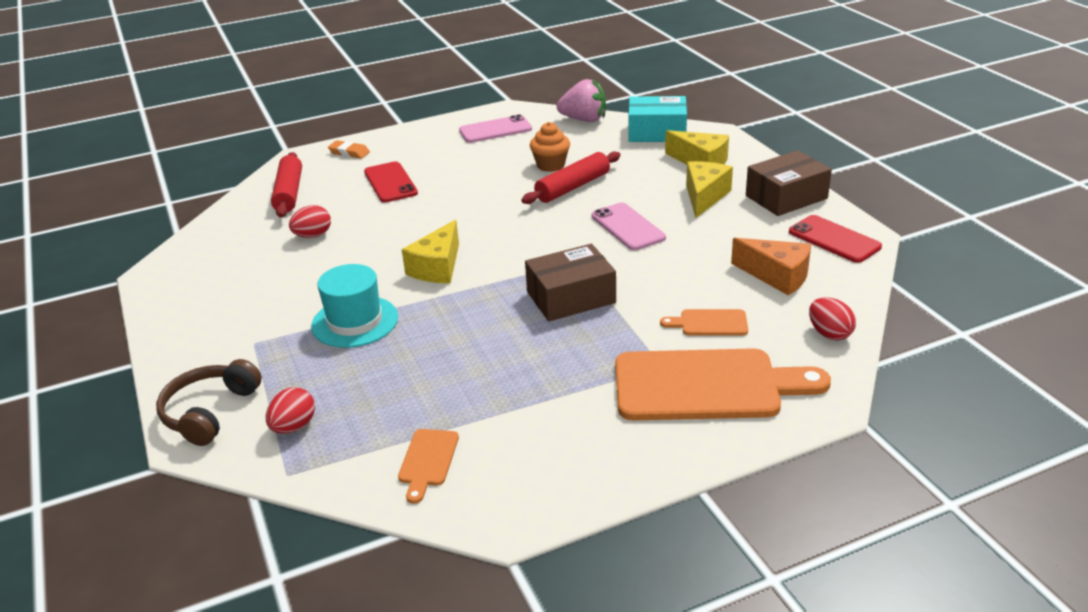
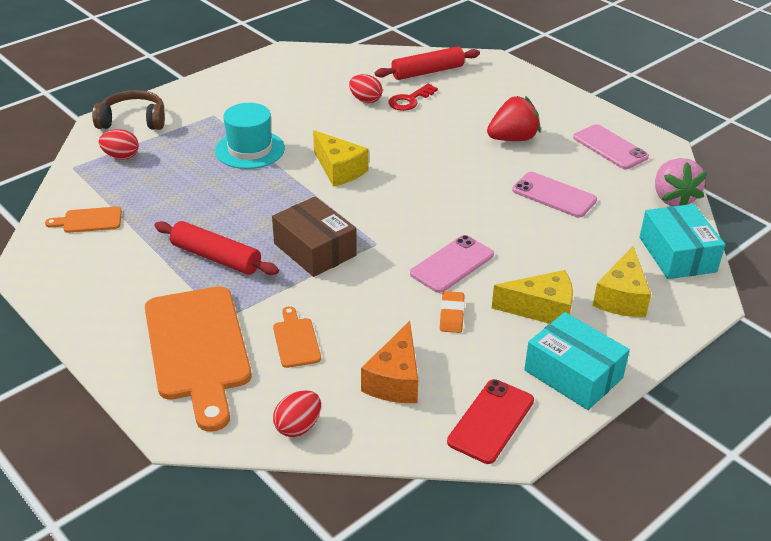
camera: 70 degrees right, 5 degrees up
orange eraser [328,140,370,159] -> orange eraser moved to [440,291,465,333]
red phone [364,162,418,203] -> none
yellow cheese [402,220,459,283] -> yellow cheese turned 135 degrees counterclockwise [313,130,369,187]
red rolling pin [521,152,621,204] -> red rolling pin moved to [154,221,279,275]
orange cupcake [530,122,570,172] -> pink phone [512,172,597,218]
brown box [746,150,832,216] -> turquoise box [524,312,630,410]
none -> red key [389,83,438,111]
none -> red strawberry [487,96,541,141]

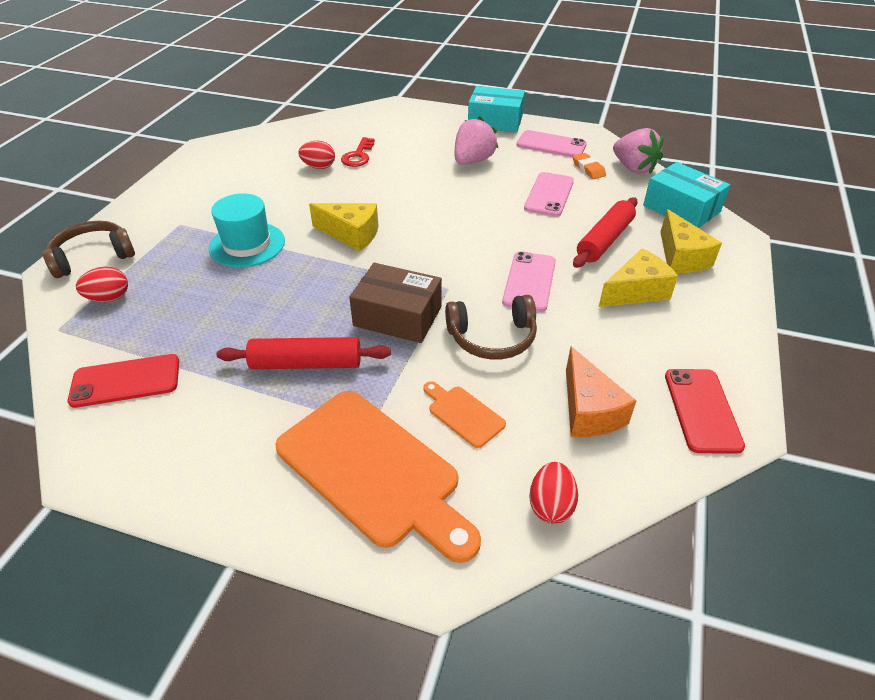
camera: 30 degrees left, 5 degrees up
orange cutting board [45,207,122,233] -> red phone [68,354,179,408]
red rolling pin [375,46,480,80] -> red rolling pin moved to [573,197,638,268]
orange eraser [440,291,465,333] -> orange eraser moved to [573,153,606,179]
red strawberry [487,96,541,141] -> pink strawberry [455,116,498,165]
pink phone [512,172,597,218] -> pink phone turned 75 degrees counterclockwise [524,172,574,217]
turquoise box [524,312,630,410] -> turquoise box moved to [468,86,525,133]
none -> brown headphones [445,295,537,359]

